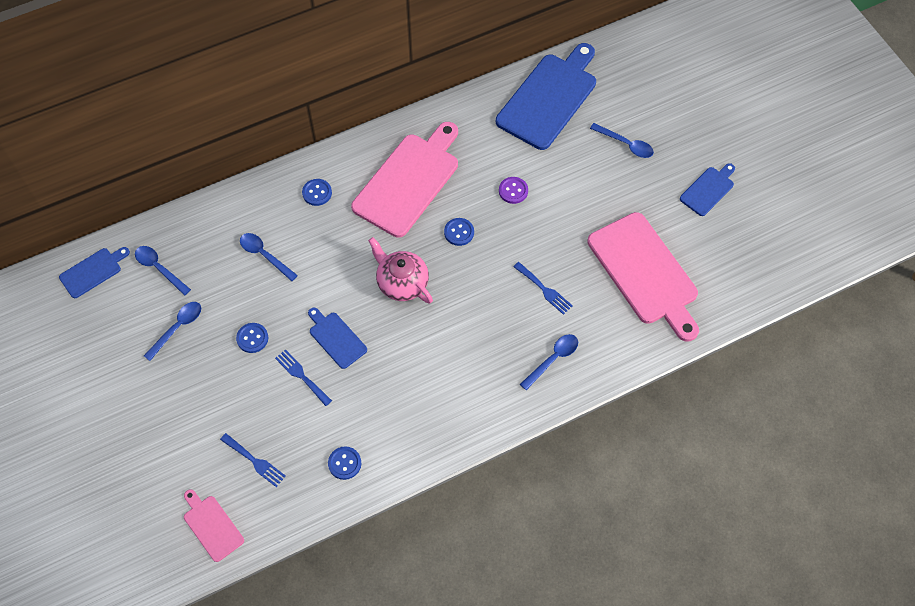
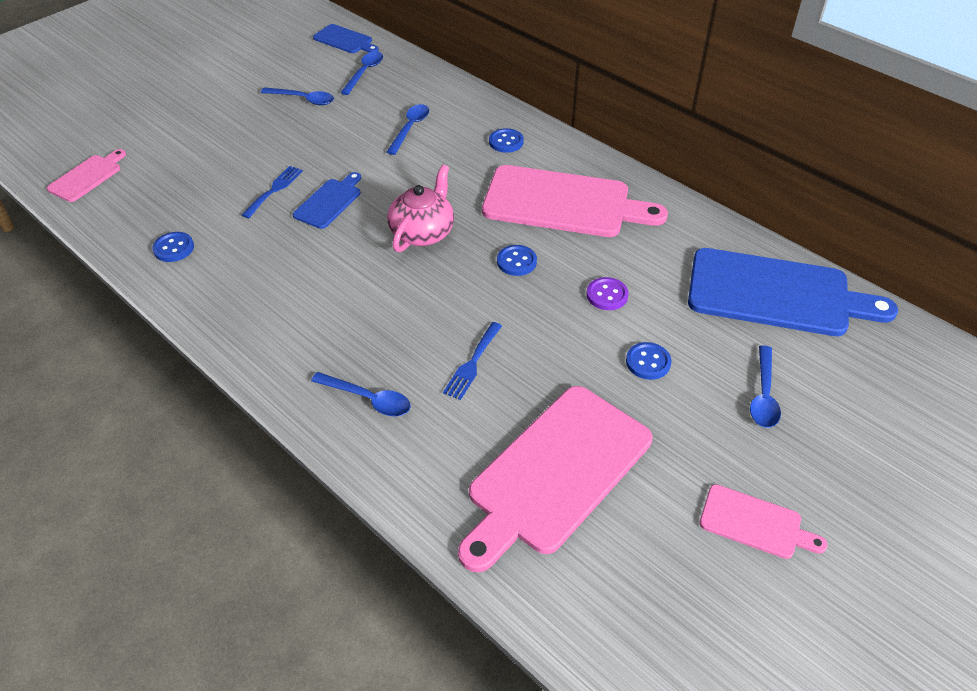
camera: 70 degrees right, 15 degrees down
blue fork [220,433,286,487] -> none
blue button [236,323,268,353] -> blue button moved to [626,342,671,380]
blue cutting board [680,163,735,216] -> pink cutting board [700,484,827,559]

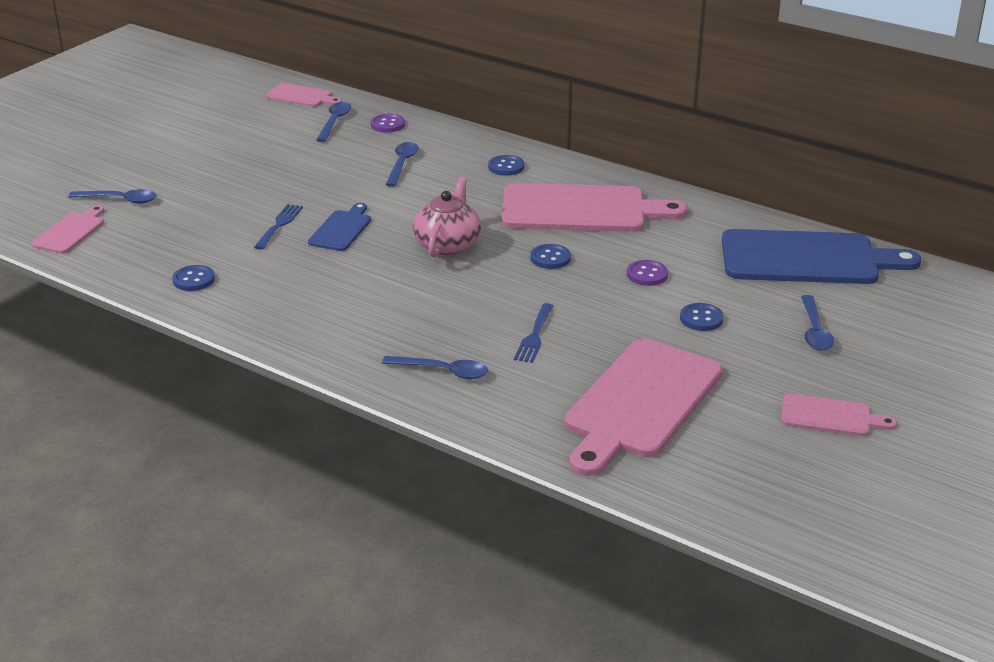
camera: 10 degrees left, 15 degrees down
blue spoon [261,87,334,105] -> blue spoon moved to [68,189,157,203]
blue cutting board [313,24,379,53] -> pink cutting board [266,83,342,107]
none -> purple button [371,114,405,132]

